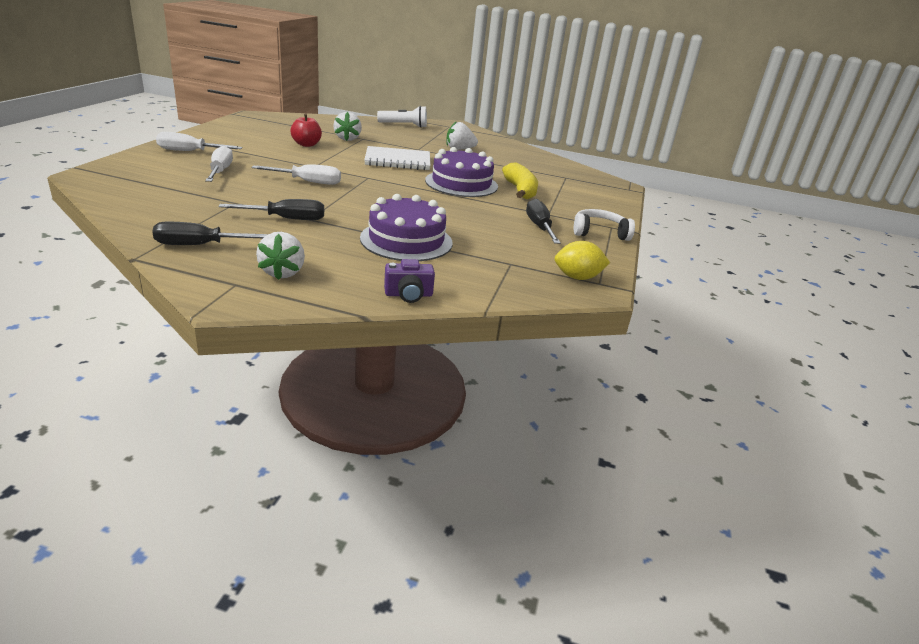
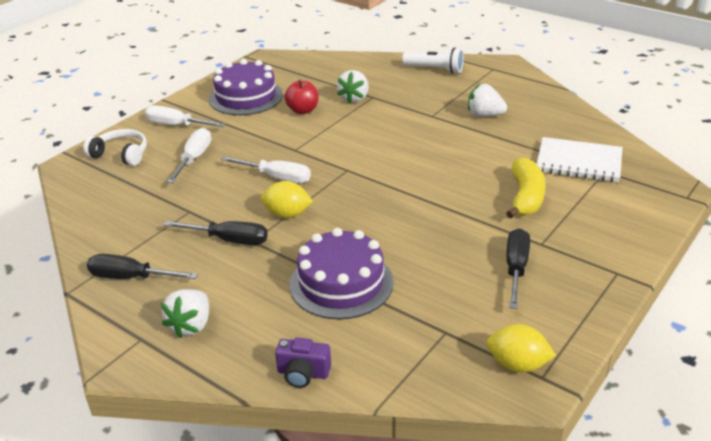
camera: 25 degrees right, 5 degrees up
white notebook [364,146,430,170] -> white notebook moved to [536,137,622,182]
purple cake [425,147,498,197] -> purple cake moved to [209,59,283,115]
white headphones [574,209,635,241] -> white headphones moved to [83,129,147,166]
none -> yellow lemon [261,181,313,218]

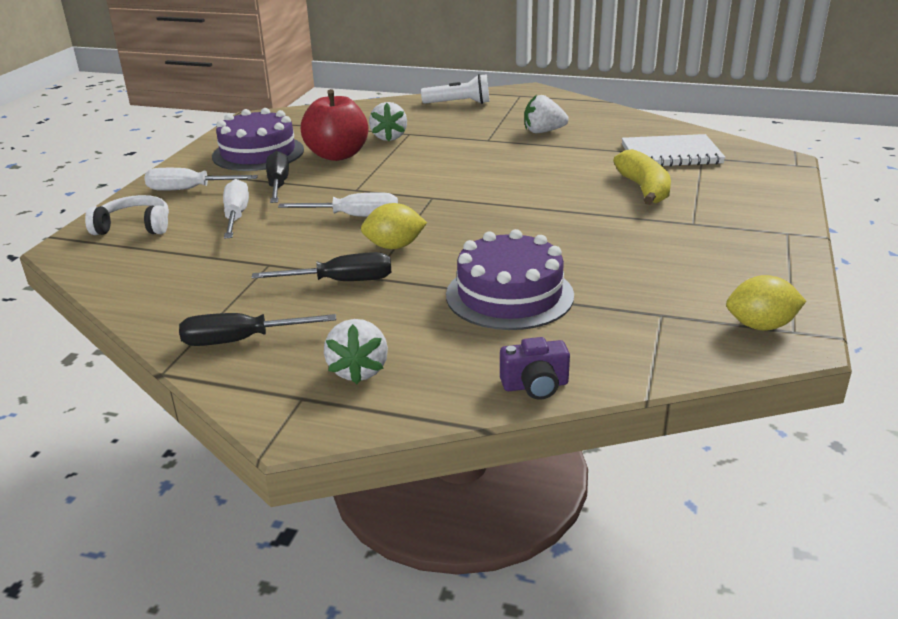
camera: 20 degrees left, 5 degrees down
red apple [284,80,319,114] -> red apple [301,89,368,161], size x1.61
black screwdriver [506,228,530,309] -> black screwdriver moved to [266,151,289,203]

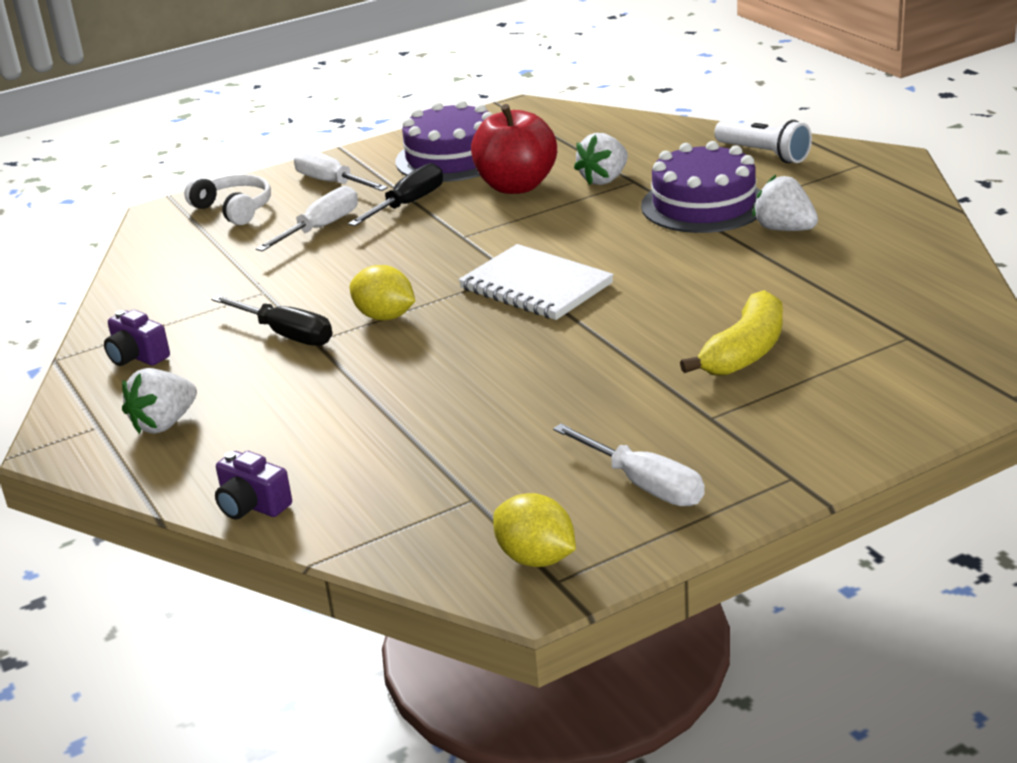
camera: 45 degrees right, 0 degrees up
black screwdriver [179,313,336,346] -> purple camera [104,310,170,366]
white screwdriver [278,192,398,217] -> white screwdriver moved to [553,424,705,506]
purple cake [446,229,574,330] -> purple cake moved to [641,141,760,233]
white notebook [622,134,726,167] -> white notebook moved to [458,244,614,320]

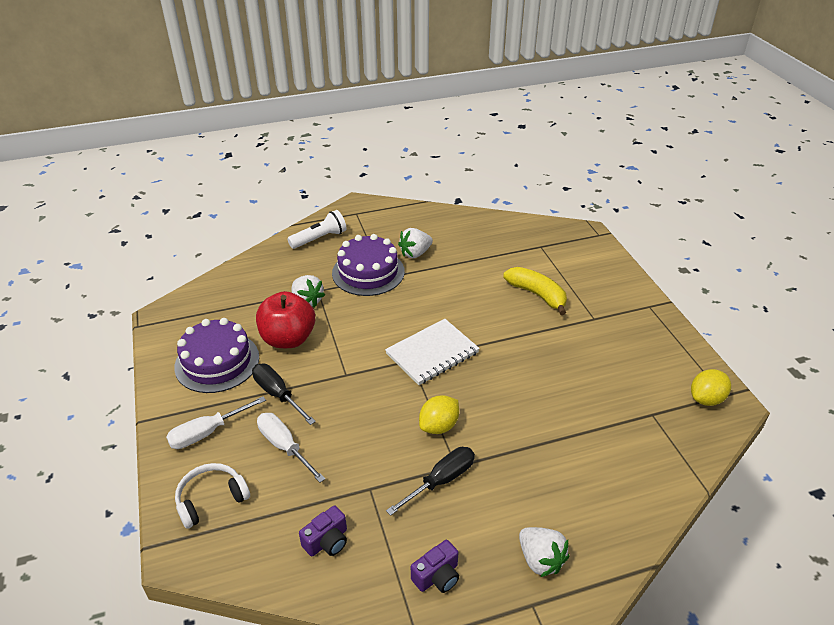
camera: 80 degrees left, 10 degrees up
purple camera [215,451,292,519] -> purple camera moved to [299,506,347,557]
white screwdriver [553,424,705,506] -> none

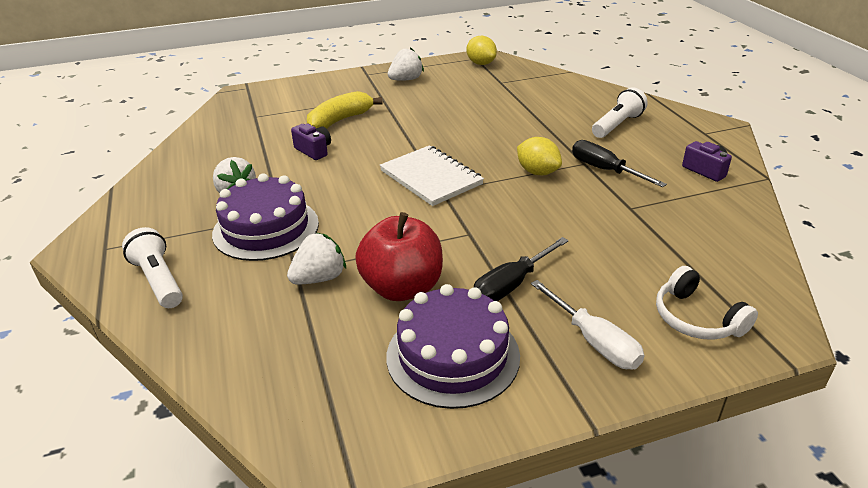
camera: 90 degrees left, 5 degrees down
white screwdriver [257,413,325,483] -> none
purple camera [299,506,347,557] -> purple camera moved to [291,124,331,160]
white strawberry [519,527,570,577] -> white strawberry moved to [388,47,424,81]
none -> white flashlight [592,87,648,138]

